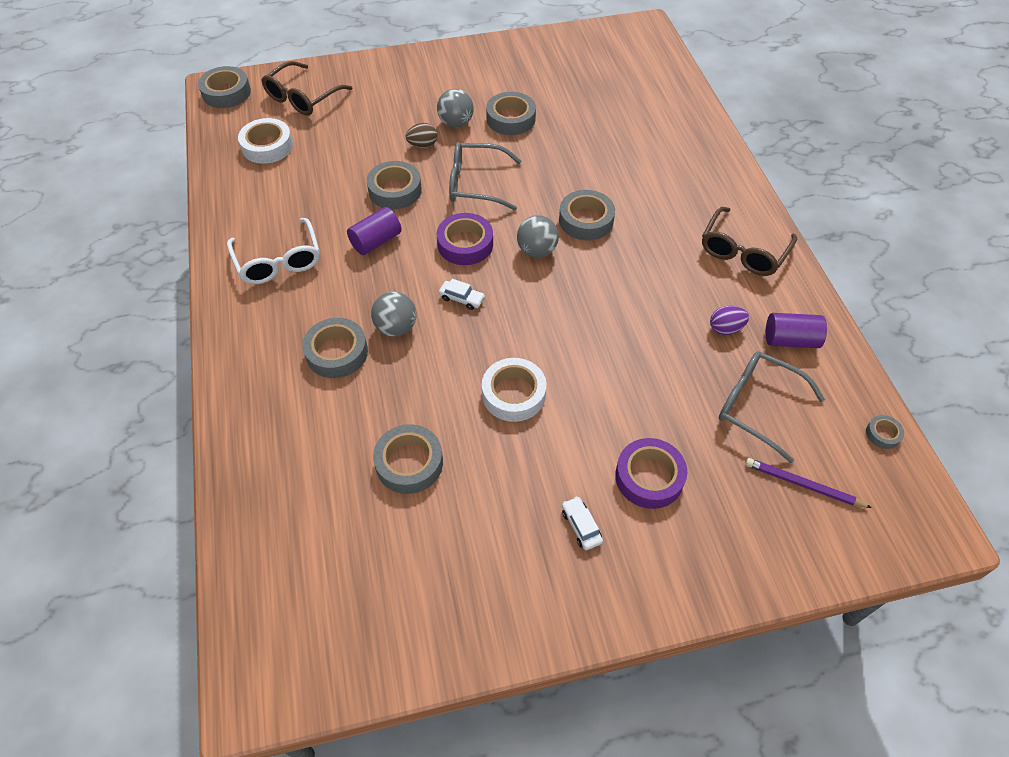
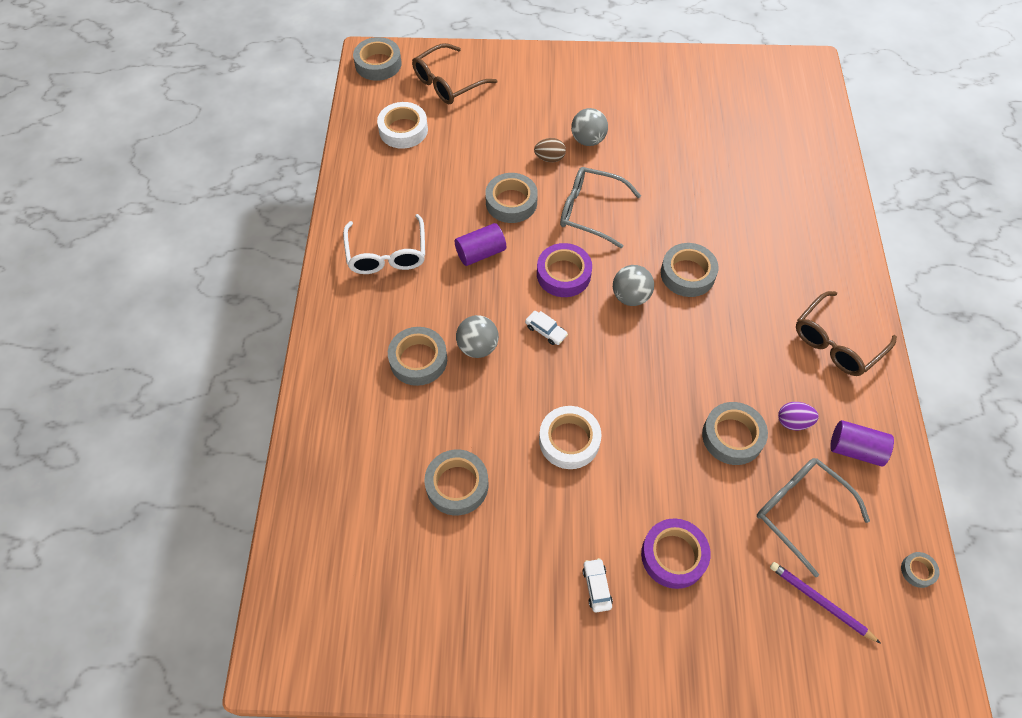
camera: 15 degrees right, 5 degrees up
grey tape [486,92,536,135] -> grey tape moved to [702,402,768,465]

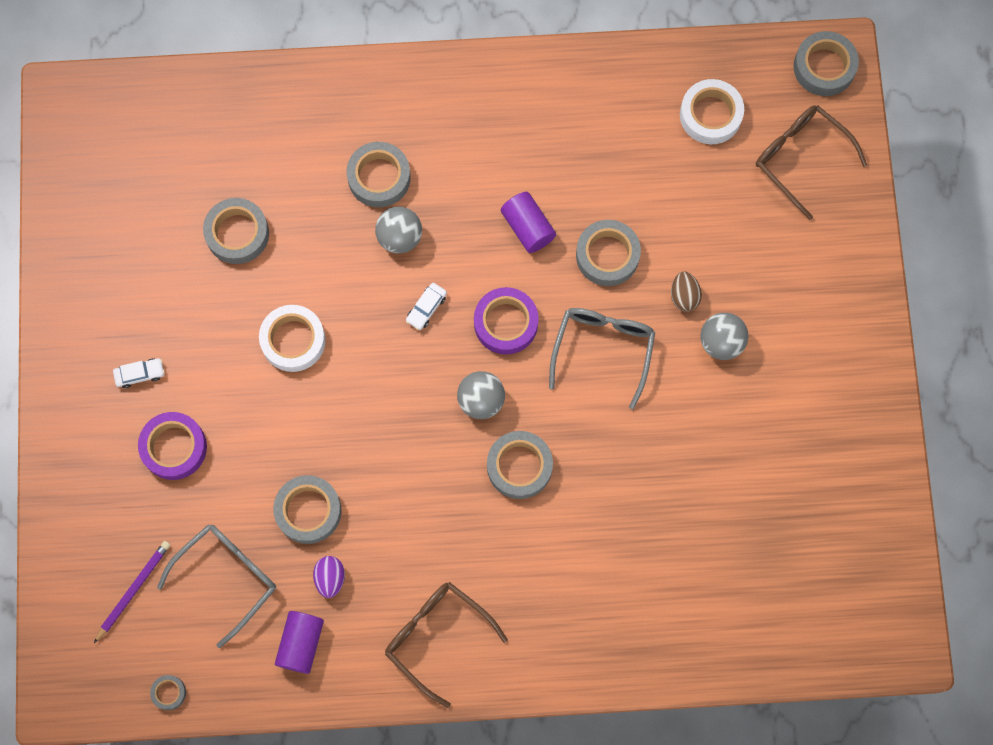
camera: 85 degrees right, 15 degrees up
white glasses [343,214,425,274] -> none

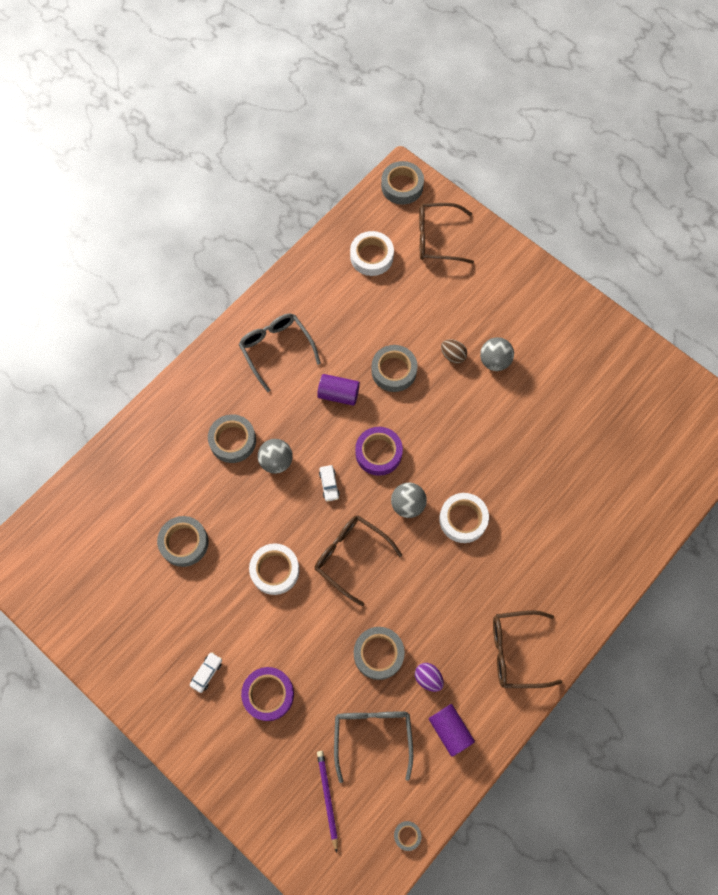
camera: 45 degrees left, 5 degrees down
grey tape [487,431,553,499] -> white tape [439,493,489,543]
grey glasses [549,308,655,410] -> grey glasses moved to [238,314,321,392]
none -> brown glasses [315,515,402,606]

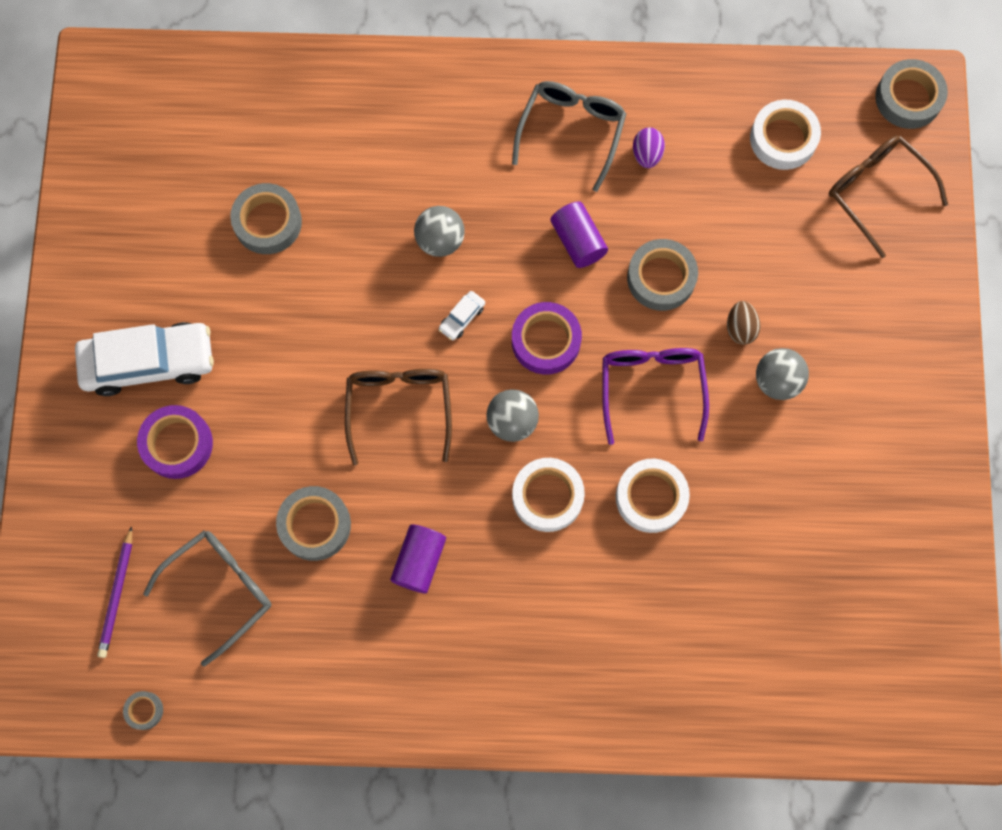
camera: 50 degrees right, 5 degrees up
white car [190,652,222,693] -> white car [75,322,214,396], size x2.49
grey tape [208,414,256,463] -> none
white tape [249,543,300,595] -> white tape moved to [616,459,690,533]
purple pencil [317,751,338,853] -> purple pencil turned 150 degrees clockwise [97,526,132,658]
purple egg [415,663,444,692] -> purple egg moved to [633,128,665,168]
purple cylinder [429,704,475,757] -> purple cylinder moved to [390,524,446,594]
brown glasses [493,610,562,688] -> none
none -> purple glasses [602,348,709,445]

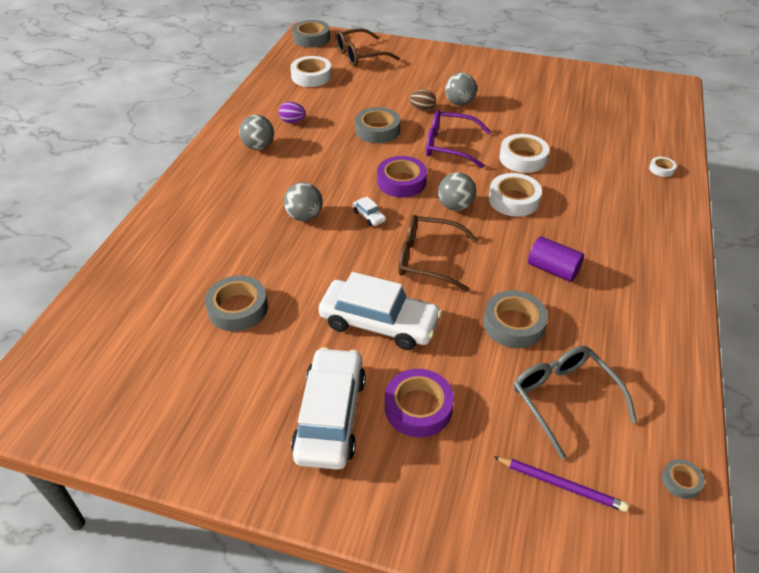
camera: 75 degrees left, 30 degrees down
grey glasses [512,81,626,192] -> grey ball [239,115,274,150]
purple cylinder [550,201,608,268] -> none
none -> white car [318,272,442,350]
none -> white tape [649,157,677,177]

